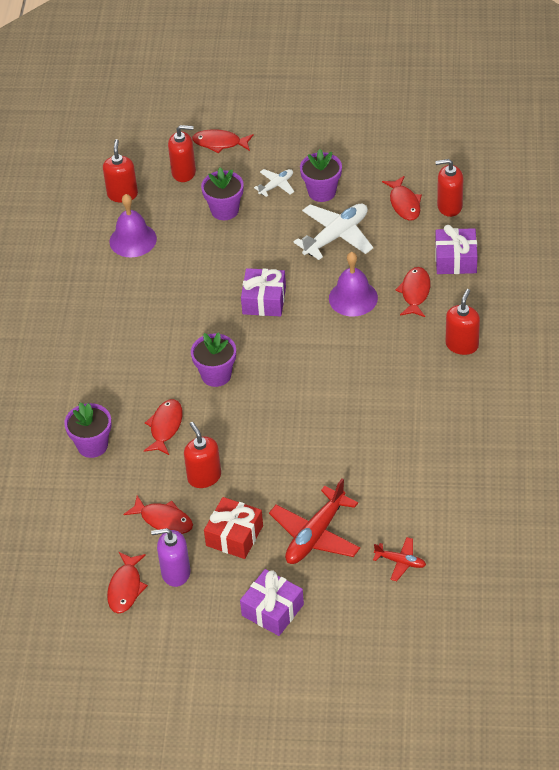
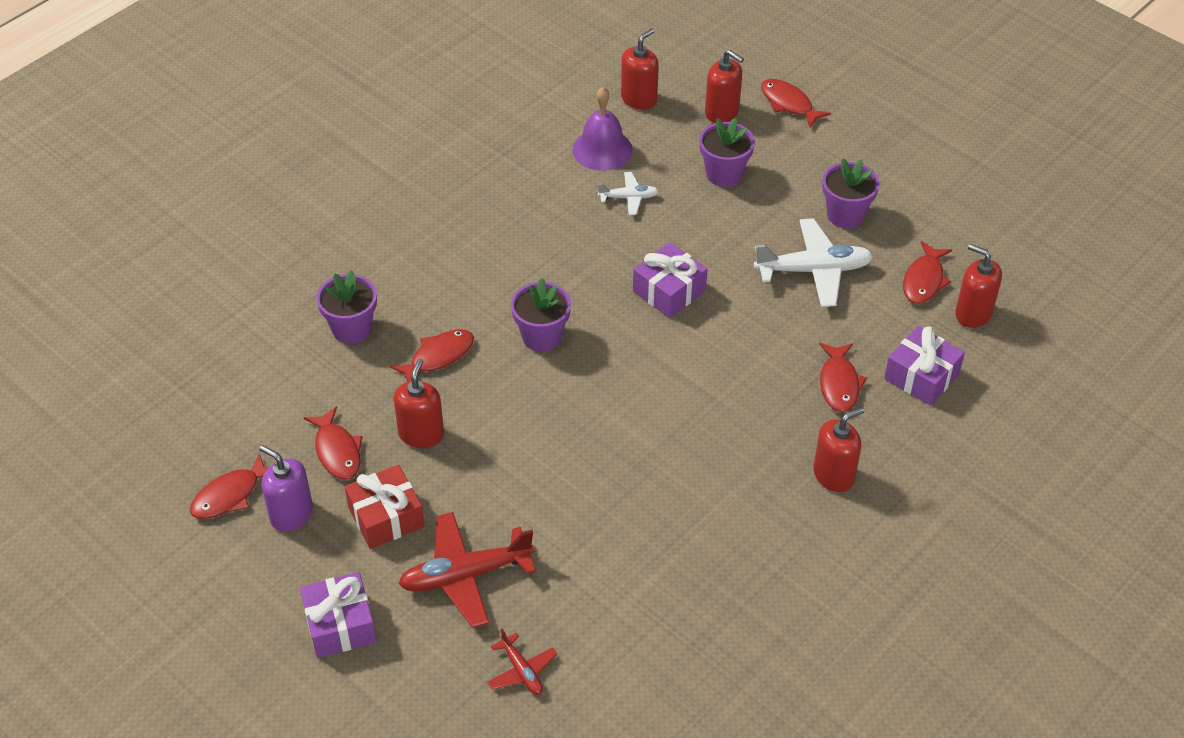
camera: 35 degrees right, 0 degrees up
white plane [254,169,294,197] -> white plane moved to [598,172,659,215]
purple bell [329,252,378,317] -> none
red fish [395,267,430,317] -> red fish turned 135 degrees clockwise [819,343,867,412]

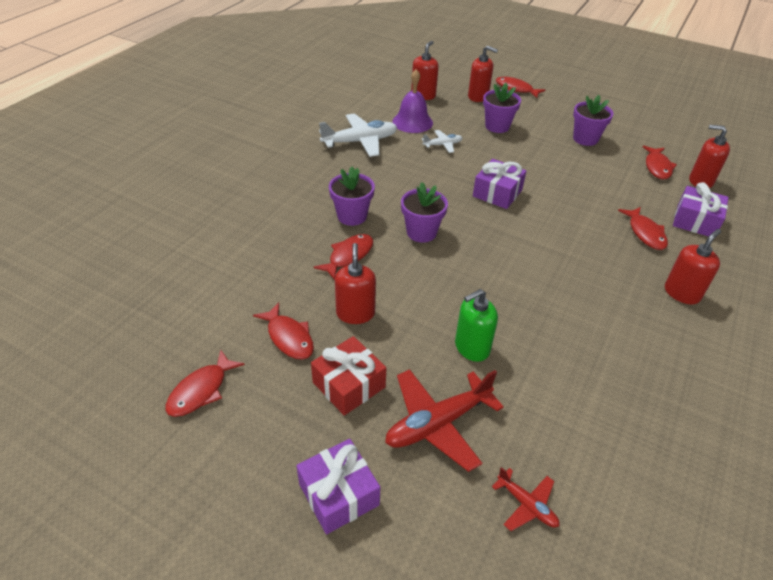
camera: 15 degrees left, 5 degrees down
purple soap dispenser [259,445,313,532] -> none
purple flower pot [316,270,377,344] -> purple flower pot moved to [329,167,375,226]
white plane [754,218,873,307] -> white plane moved to [319,113,397,157]
none -> green soap dispenser [455,289,498,362]

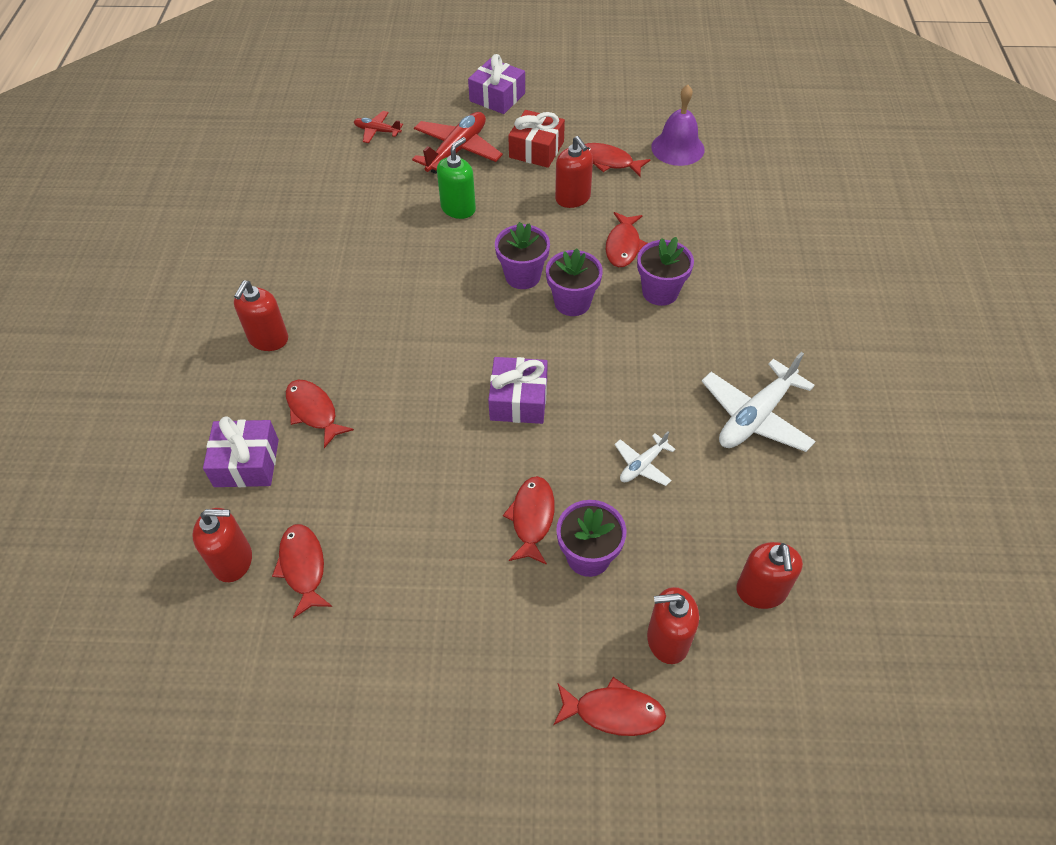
camera: 155 degrees right, 10 degrees up
red fish [165,350,245,417] -> red fish moved to [503,476,555,565]
purple bell [392,69,433,133] -> purple bell moved to [651,85,705,166]
purple flower pot [573,95,614,146] -> purple flower pot moved to [495,222,550,289]

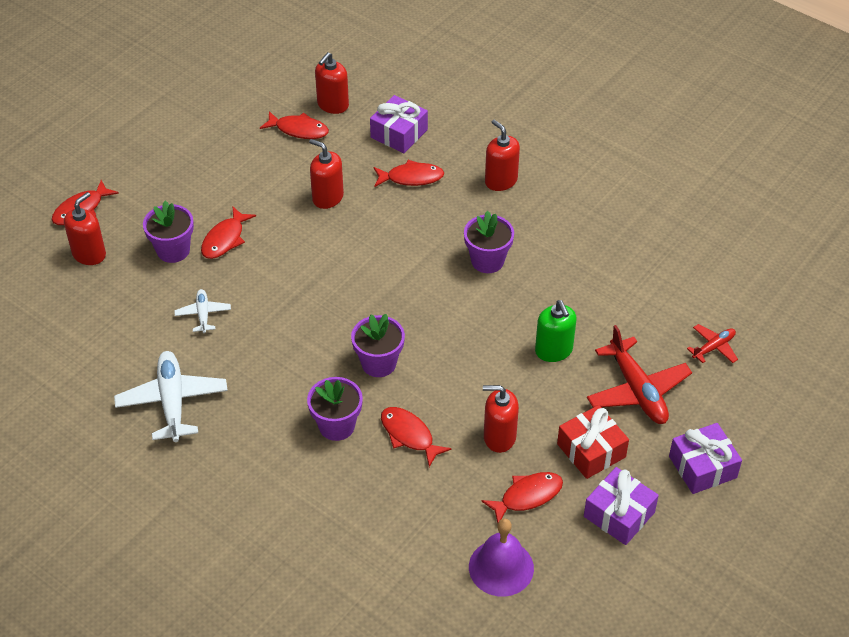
camera: 125 degrees right, 5 degrees down
purple gift [488,357,548,424] -> purple gift moved to [584,467,659,545]
purple flower pot [495,222,550,289] -> purple flower pot moved to [464,211,514,273]
red fish [503,476,555,565] -> red fish turned 75 degrees clockwise [201,207,256,259]
red soap dispenser [736,542,803,609] -> red soap dispenser moved to [309,139,344,209]

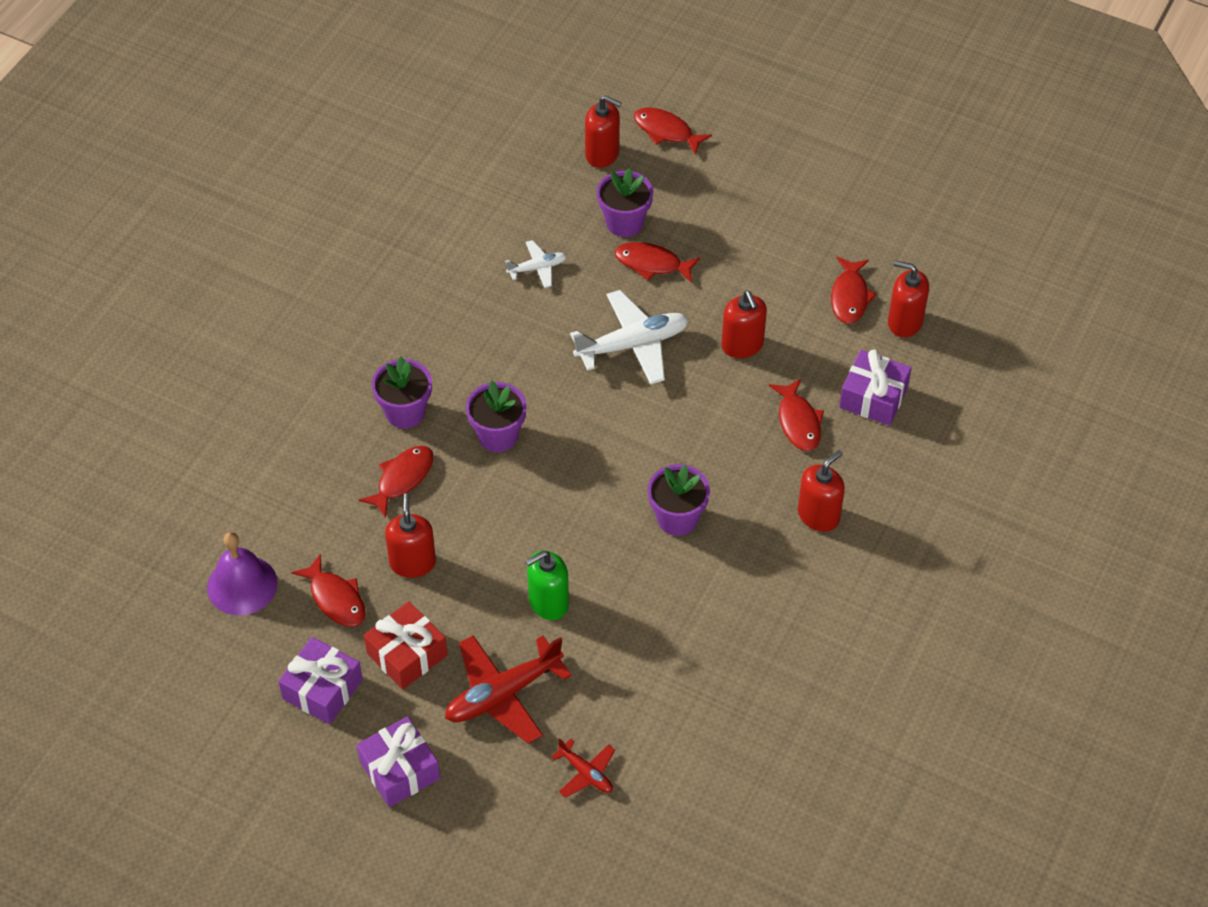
camera: 80 degrees right, 5 degrees up
white plane [114,351,228,442] -> white plane moved to [570,290,689,385]
red soap dispenser [309,139,344,209] -> red soap dispenser turned 135 degrees clockwise [721,291,767,358]

